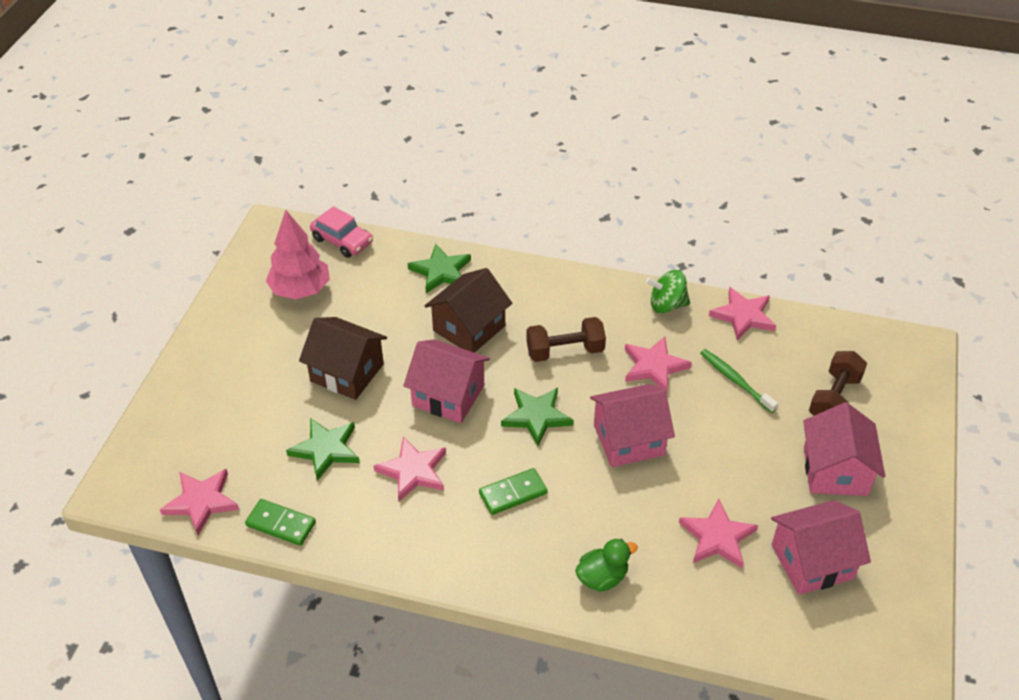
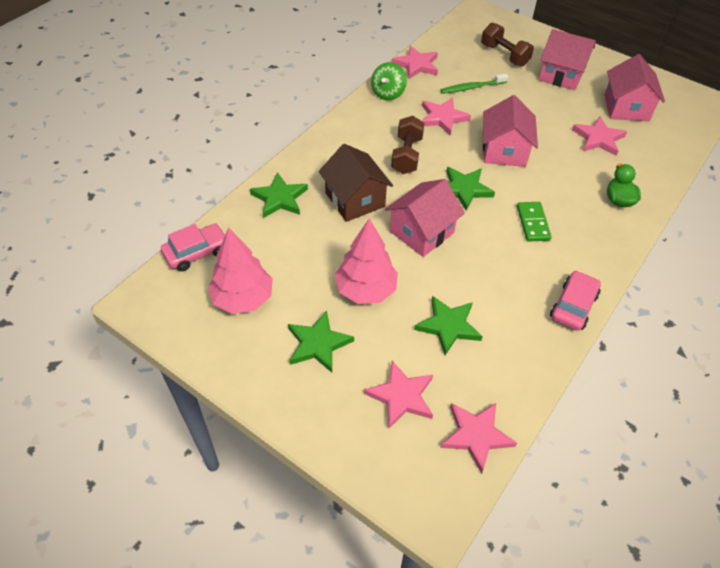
camera: 70 degrees left, 5 degrees up
green domino [245,499,316,546] -> none
brown house [299,317,387,400] -> pink tree [334,218,398,304]
pink star [374,436,446,502] -> pink star moved to [364,361,433,429]
none -> green star [288,311,354,373]
none -> pink car [550,270,601,331]

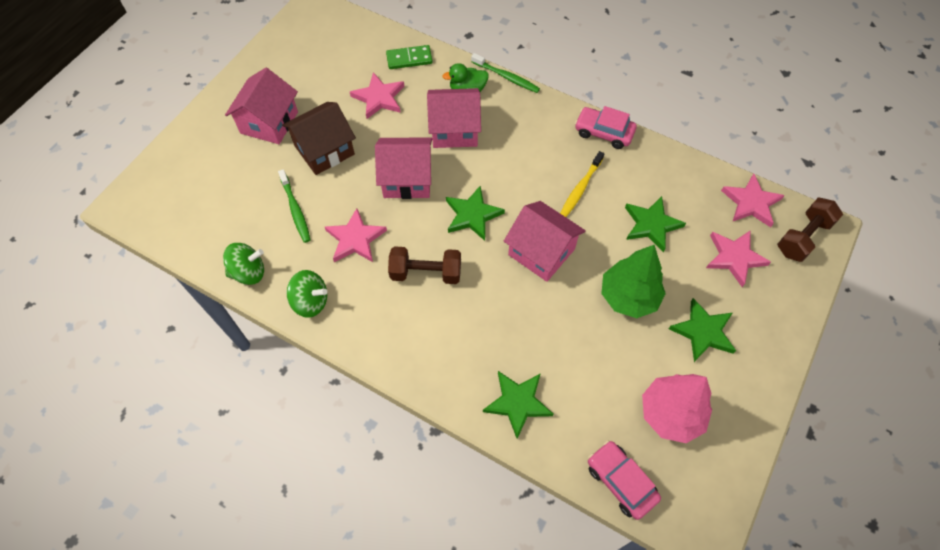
camera: 95 degrees left, 10 degrees up
brown house [319,144,393,222] -> brown house moved to [282,102,356,175]
pink tree [334,218,398,304] -> green tree [601,245,666,318]
pink star [392,46,438,79] -> green spinning top [223,243,264,285]
brown dumbbell [481,22,534,66] -> brown dumbbell moved to [777,198,843,262]
green domino [517,202,552,241] -> green domino moved to [386,45,432,69]
pink house [604,54,665,121] -> pink house moved to [427,88,481,148]
none -> green toothbrush [471,53,540,93]
none -> yellow toothbrush [560,151,604,217]

